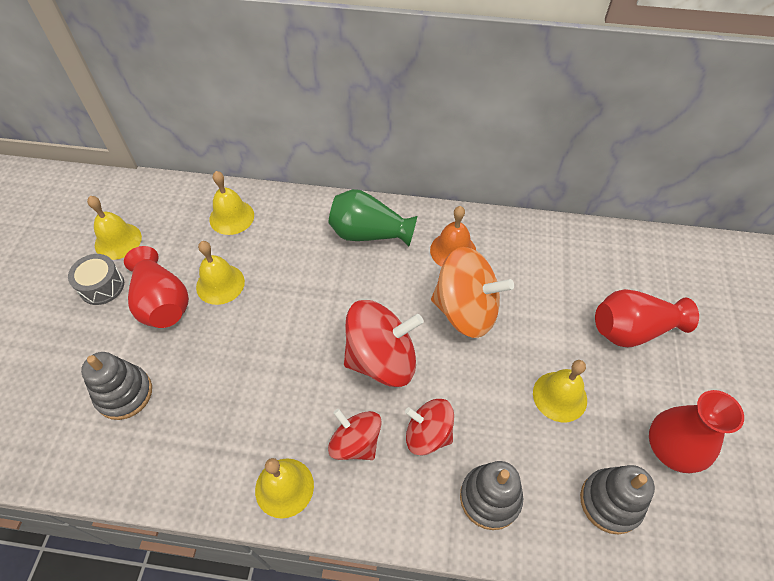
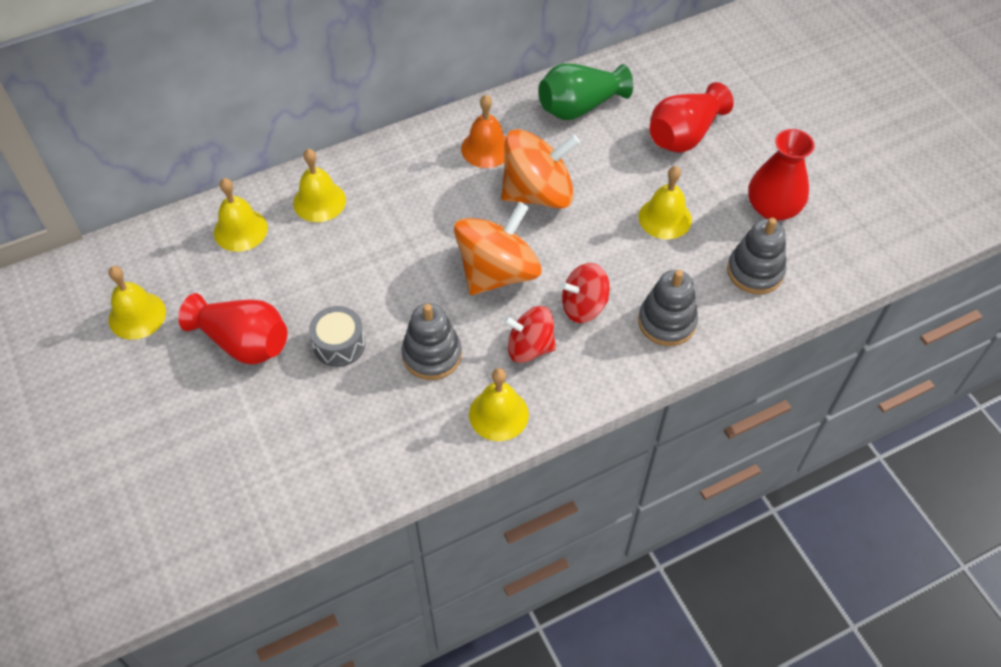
camera: 35 degrees left, 0 degrees up
grey drum [68,254,124,305] -> grey drum moved to [309,306,365,367]
grey stacking toy [81,352,152,420] -> grey stacking toy moved to [402,303,462,380]
yellow bell [196,241,245,305] -> yellow bell moved to [293,149,346,222]
green vase [328,189,417,246] -> green vase moved to [539,63,633,120]
red spinning top [344,300,424,387] -> orange spinning top [454,202,542,295]

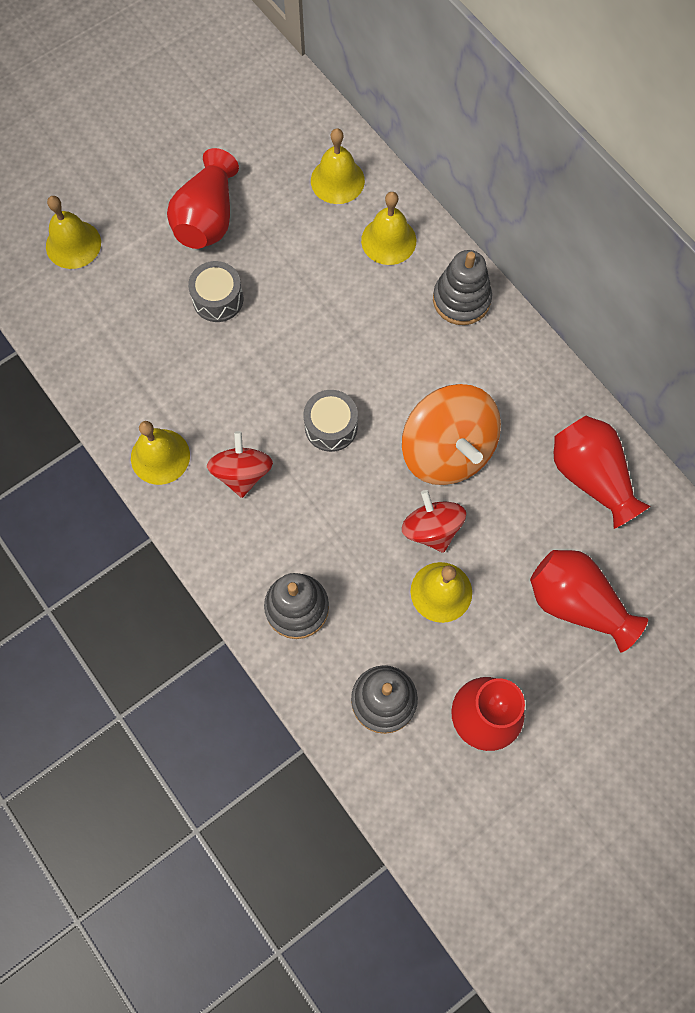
camera: 80 degrees right, 15 degrees up
yellow bell [109,266,166,340] -> yellow bell moved to [46,196,101,269]
grey stacking toy [402,303,462,380] -> grey stacking toy moved to [433,250,492,325]
orange spinning top [454,202,542,295] -> grey drum [303,390,358,452]
orange bell [461,95,506,168] -> none
green vase [539,63,633,120] -> red vase [554,416,650,529]
red spinning top [561,263,610,323] -> red spinning top moved to [402,490,466,553]

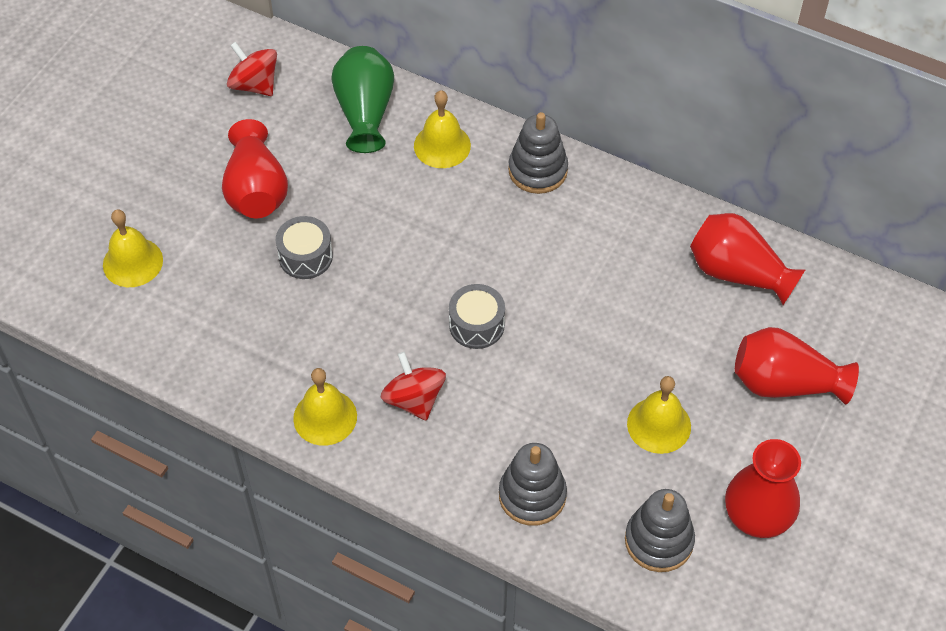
camera: 25 degrees left, 15 degrees down
yellow bell [311,128,365,204] -> green vase [331,46,394,153]
orange spinning top [402,384,501,485] -> none
red spinning top [402,490,466,553] -> red spinning top moved to [227,41,277,96]

